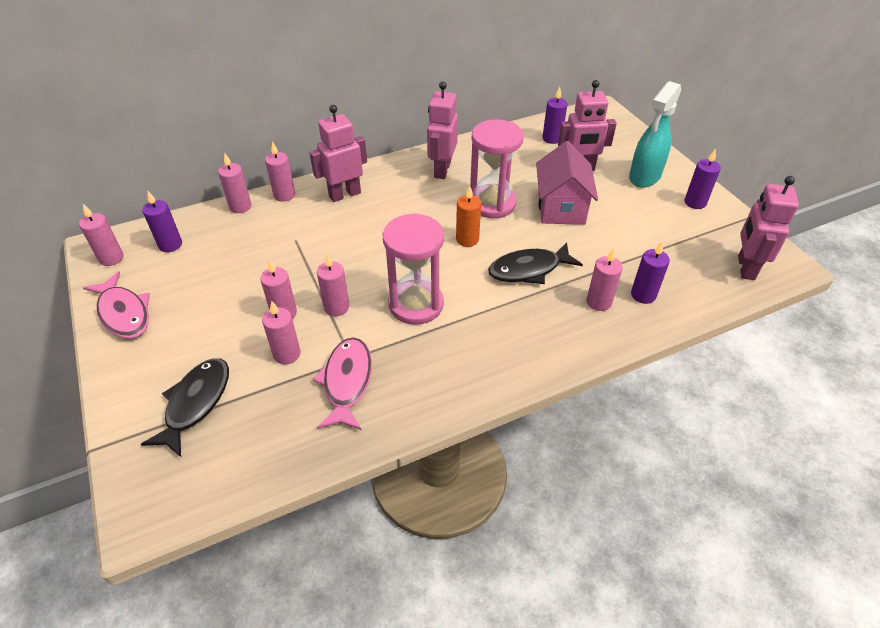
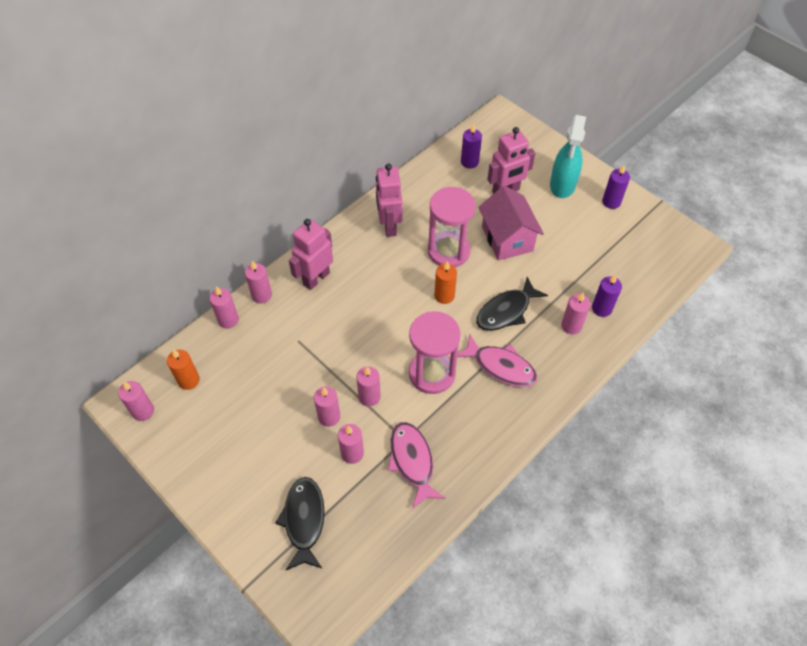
camera: 20 degrees left, 10 degrees up
pink fish [83,271,150,339] -> pink fish moved to [457,334,538,387]
purple candle [142,191,182,252] -> orange candle [167,349,200,390]
pink robot [738,176,799,280] -> none

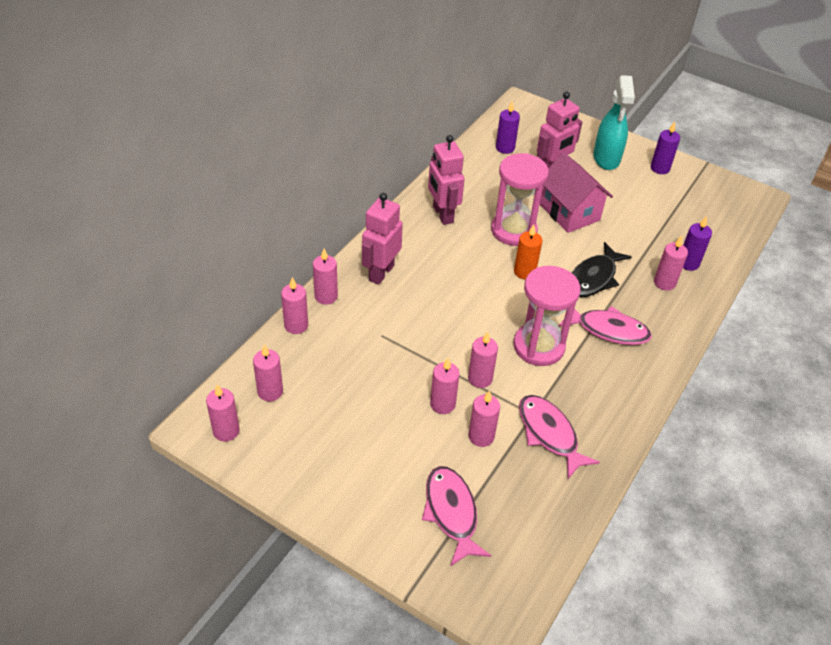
camera: 15 degrees left, 10 degrees down
orange candle [167,349,200,390] -> pink candle [253,344,283,401]
black fish [275,477,325,570] -> pink fish [422,466,491,566]

